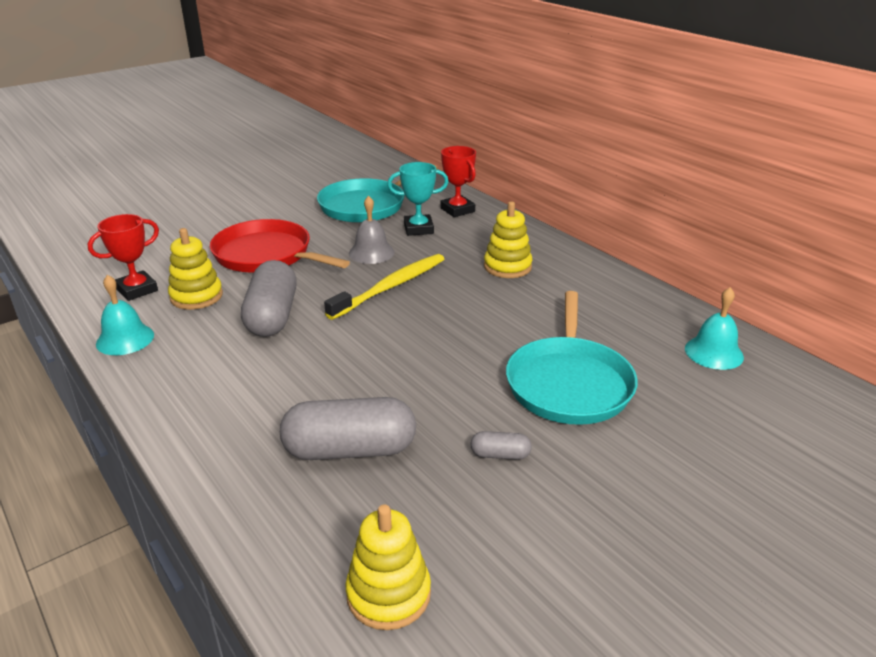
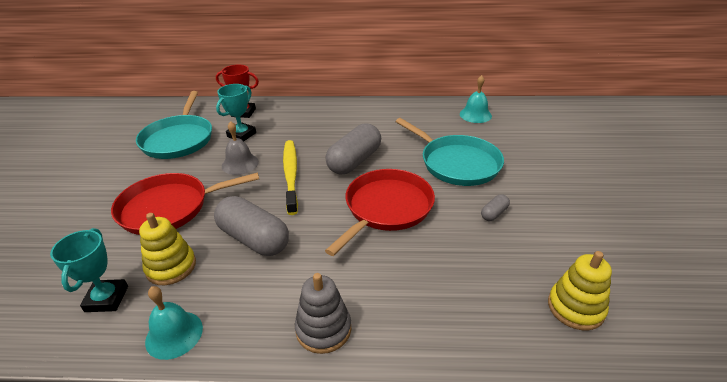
camera: 50 degrees left, 5 degrees up
red trophy [88,214,159,301] -> turquoise trophy [50,228,128,312]
grey capsule [280,397,416,460] -> grey capsule moved to [325,123,381,175]
yellow stacking toy [484,201,533,278] -> none
none -> grey stacking toy [295,273,351,354]
none -> red pan [325,169,435,256]

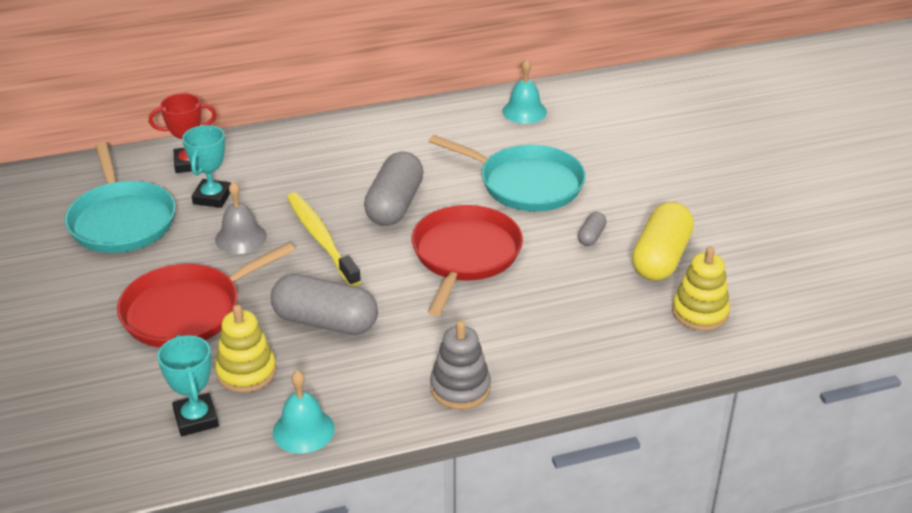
camera: 20 degrees left, 0 degrees up
none -> yellow capsule [632,202,694,281]

